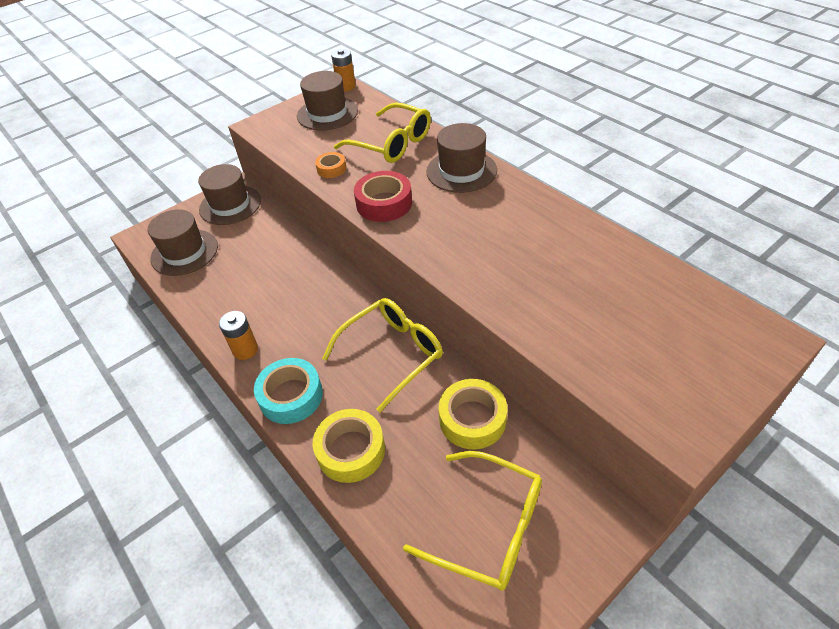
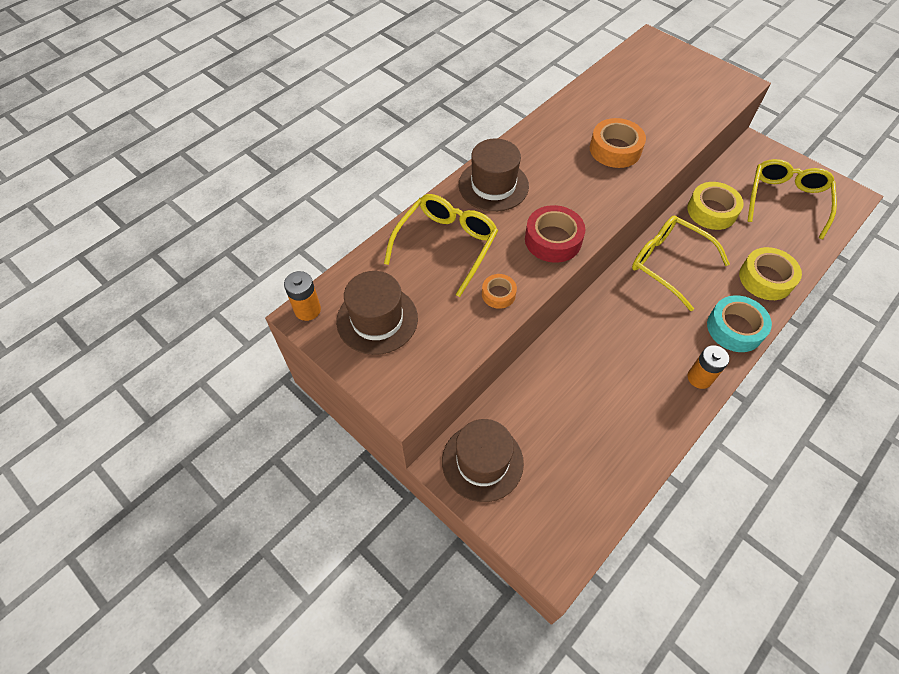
camera: 100 degrees left, 10 degrees up
brown hat [148,209,218,276] -> none
none -> orange tape [590,118,646,168]

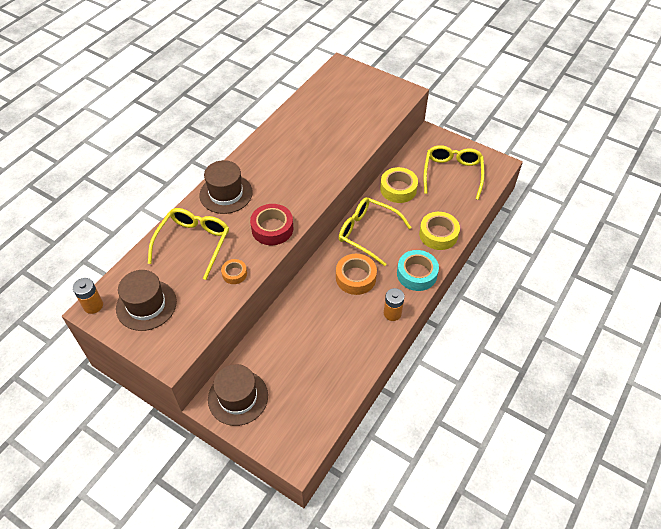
camera: 10 degrees left, 5 degrees down
orange tape [590,118,646,168] -> orange tape moved to [336,254,377,295]

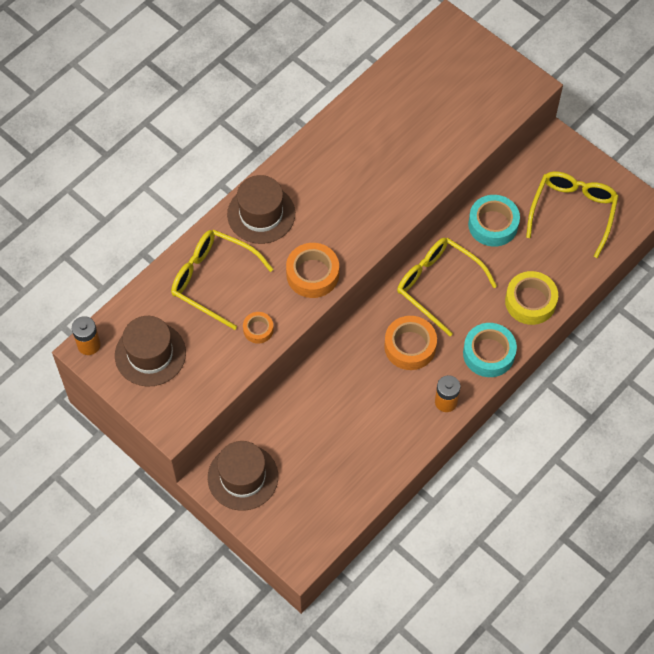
camera: 10 degrees right, 10 degrees up
yellow glasses [148,208,229,280] -> yellow glasses turned 90 degrees counterclockwise [171,229,273,330]
red tape [250,204,293,245] -> orange tape [286,243,339,298]
yellow tape [380,167,418,203] -> turquoise tape [468,195,520,247]

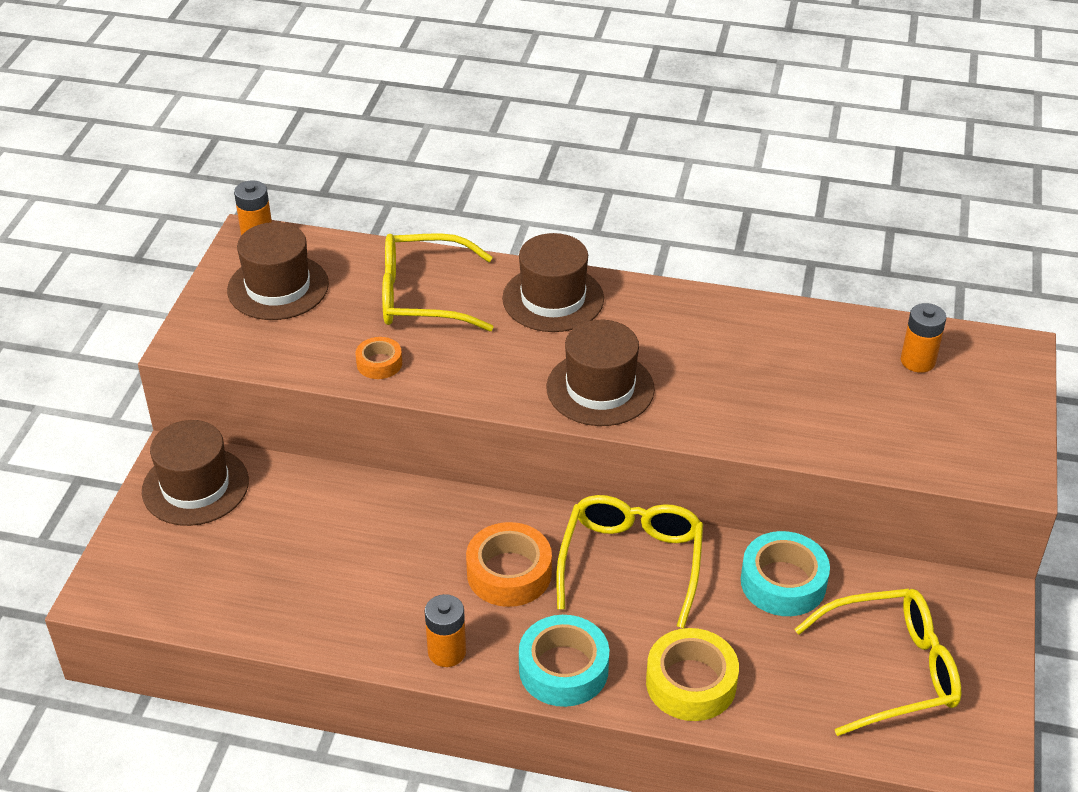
camera: 60 degrees right, 20 degrees down
yellow glasses [171,229,273,330] -> yellow glasses turned 90 degrees counterclockwise [382,233,493,332]
orange tape [286,243,339,298] -> none
none -> brown hat [546,320,655,426]
none -> orange battery [901,303,946,373]

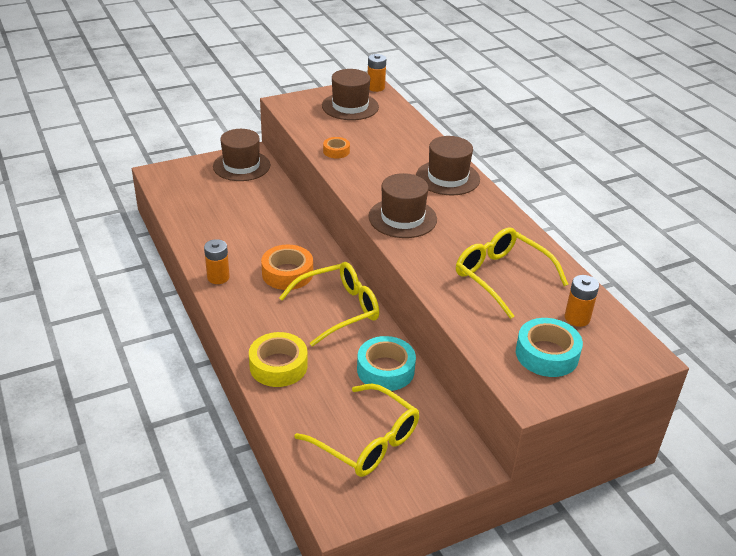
camera: 50 degrees right, 5 degrees down
yellow glasses [382,233,493,332] -> yellow glasses moved to [456,228,568,319]
turquoise tape [519,615,609,707] -> turquoise tape moved to [516,318,583,377]

